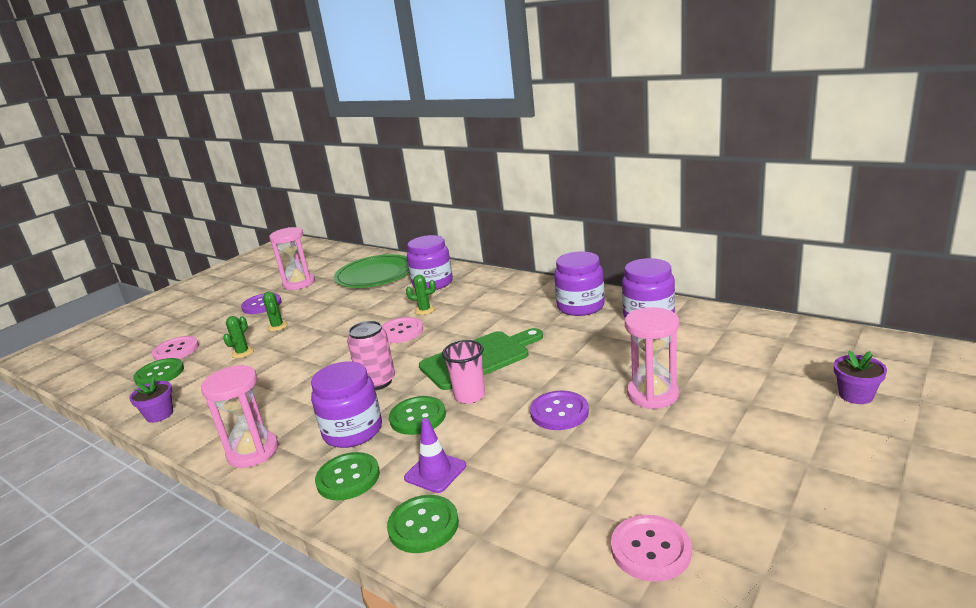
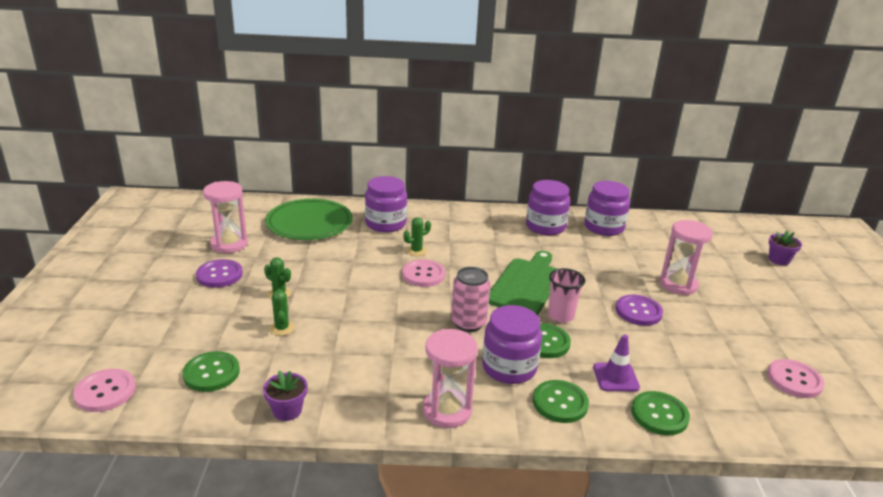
camera: 40 degrees left, 5 degrees up
pink button [152,336,199,361] -> pink button moved to [73,369,136,412]

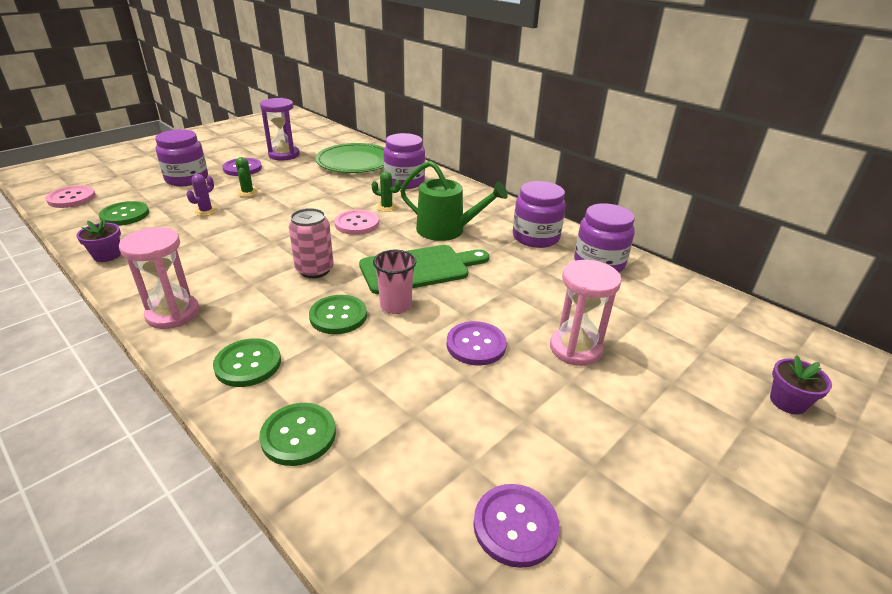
camera: 45 degrees right, 5 degrees up
pink hourglass [203,181,248,253] -> purple hourglass [260,98,300,161]
green cactus [270,289,294,336] -> purple cactus [186,174,217,216]
purple jar [482,305,542,384] -> purple jar moved to [155,129,208,186]
purple traffic cone [593,334,640,391] -> none
pink button [767,359,825,398] -> purple button [473,484,560,568]
none -> green watering can [400,161,508,241]

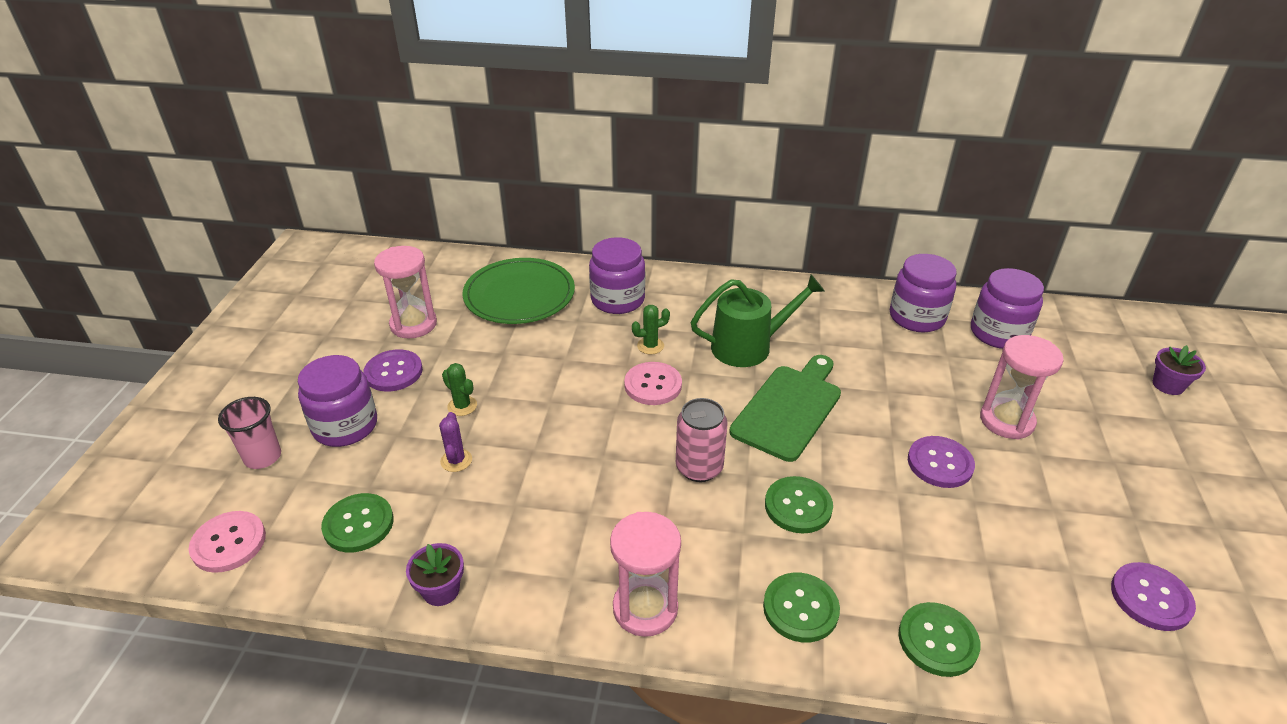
camera: 35 degrees left, 5 degrees up
purple hourglass [260,98,300,161] -> pink hourglass [374,246,437,338]
pink cup [373,250,416,314] -> pink cup moved to [218,397,281,469]
purple jar [513,181,566,248] -> purple jar moved to [971,268,1044,349]

